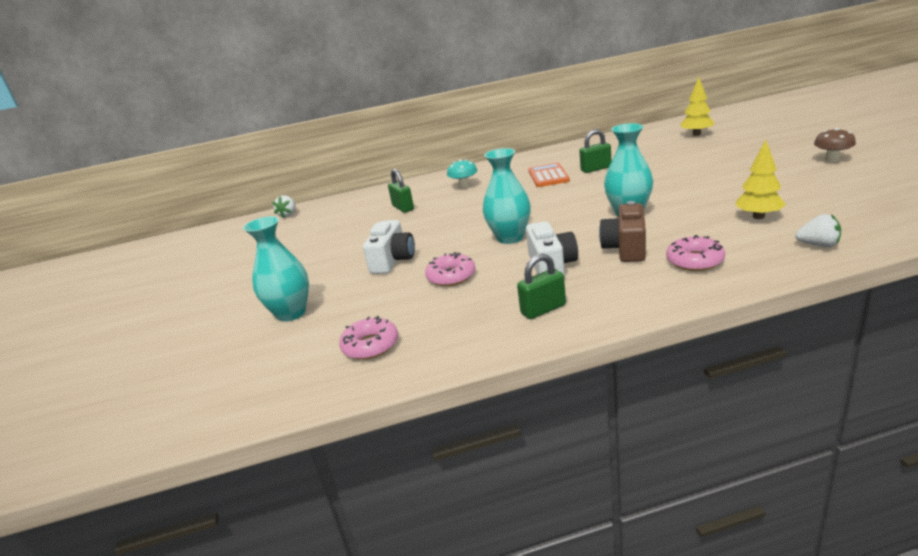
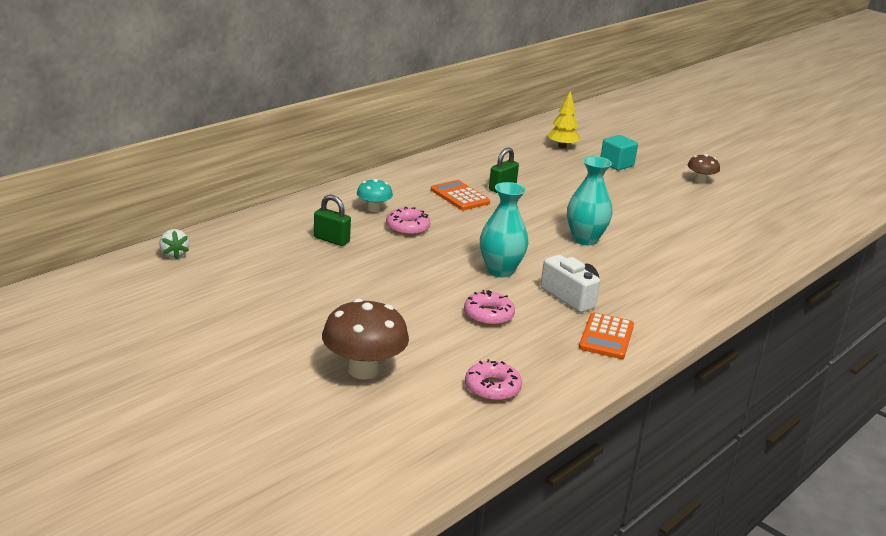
camera: 40 degrees left, 0 degrees up
turquoise vase [243,216,309,322] -> brown mushroom [322,299,409,380]
white camera [363,220,415,274] -> none
green padlock [517,253,566,319] -> orange calculator [579,312,634,359]
brown camera [599,201,646,262] -> none
pink donut [666,235,725,271] -> pink donut moved to [386,207,431,235]
yellow tree [735,139,786,219] -> none
white strawberry [795,214,841,247] -> none
none -> turquoise cube [601,135,638,170]

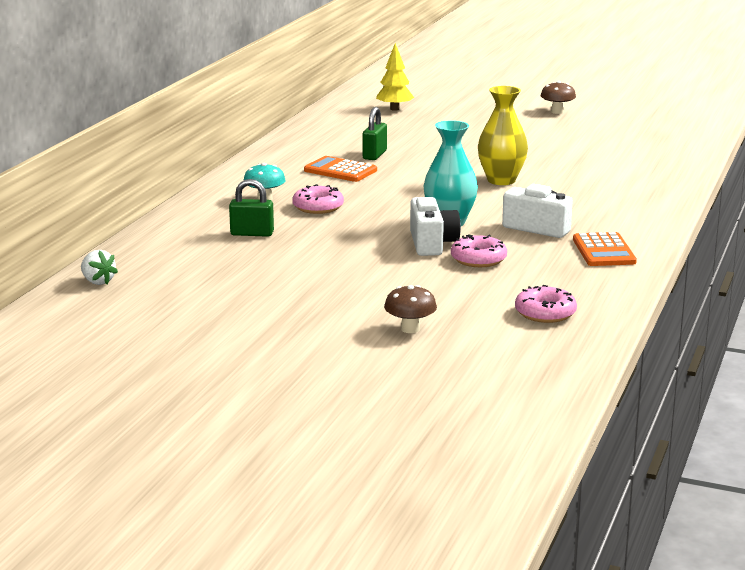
camera: 20 degrees left, 5 degrees down
brown mushroom [322,299,409,380] -> brown mushroom [384,285,437,333], size x0.55
turquoise vase [567,156,612,245] -> yellow vase [478,86,528,185]
turquoise cube [601,135,638,170] -> none
none -> white camera [410,197,461,256]

